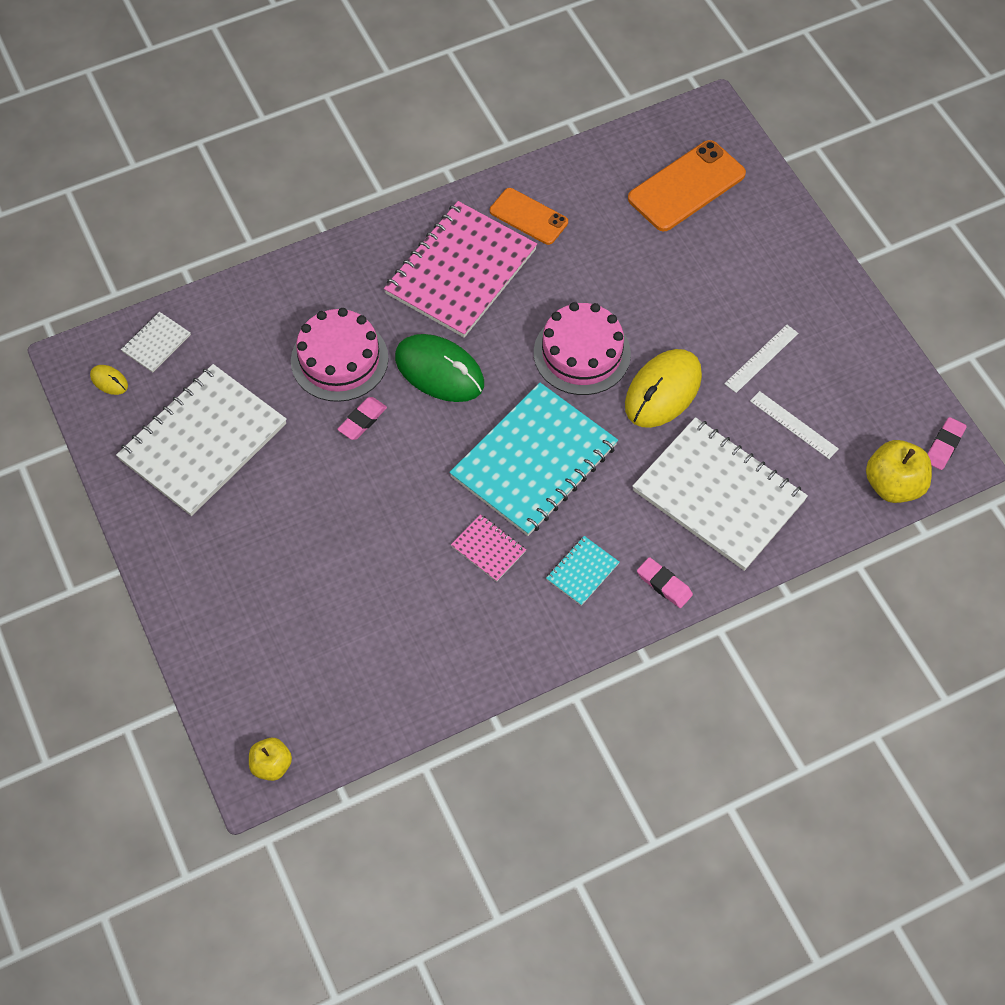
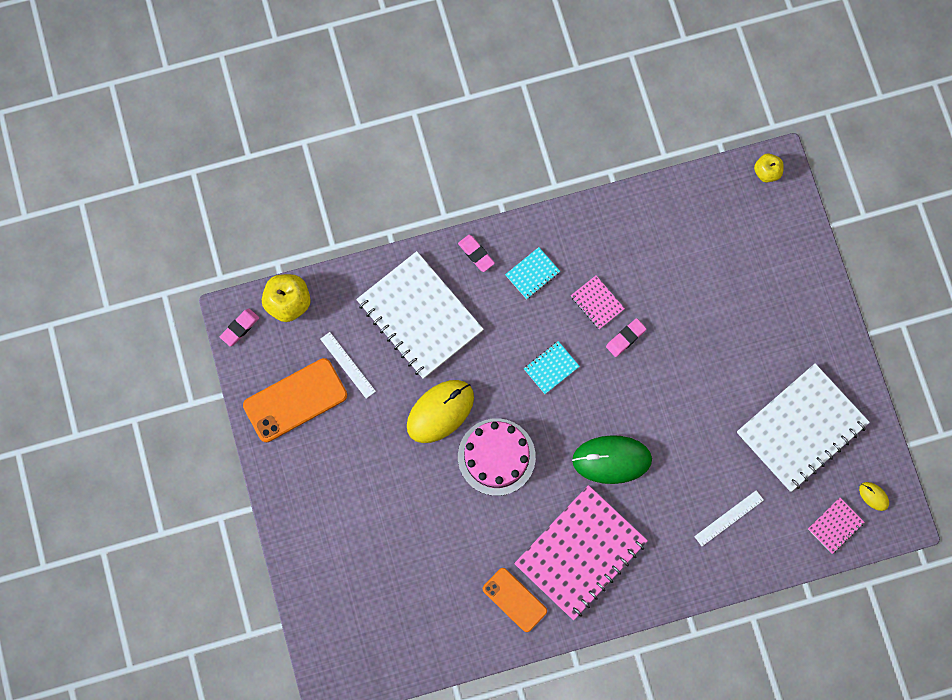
camera: 170 degrees left, 15 degrees up
white notebook [121,312,191,373] -> pink notebook [808,498,865,554]
pink cake [291,308,388,402] -> none
pink eraser [337,397,387,440] -> pink eraser moved to [606,318,647,357]
green mouse [395,334,484,402] -> green mouse turned 45 degrees counterclockwise [572,435,652,484]
turquoise notebook [449,383,618,536] -> turquoise notebook [524,341,580,394], size x0.43
orange phone [628,140,746,231] -> orange phone moved to [243,358,347,442]
white ruler [724,325,799,393] -> white ruler moved to [694,490,764,546]

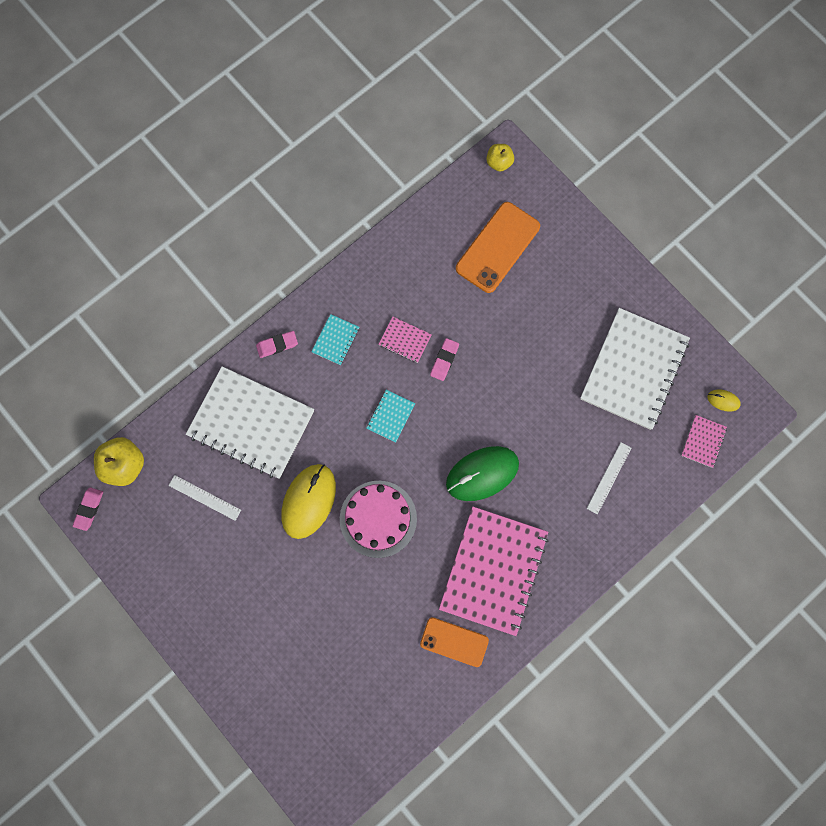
camera: 25 degrees left, 0 degrees up
orange phone [243,358,347,442] -> orange phone moved to [456,202,540,293]
pink eraser [458,235,495,272] -> pink eraser turned 45 degrees counterclockwise [256,331,298,358]

